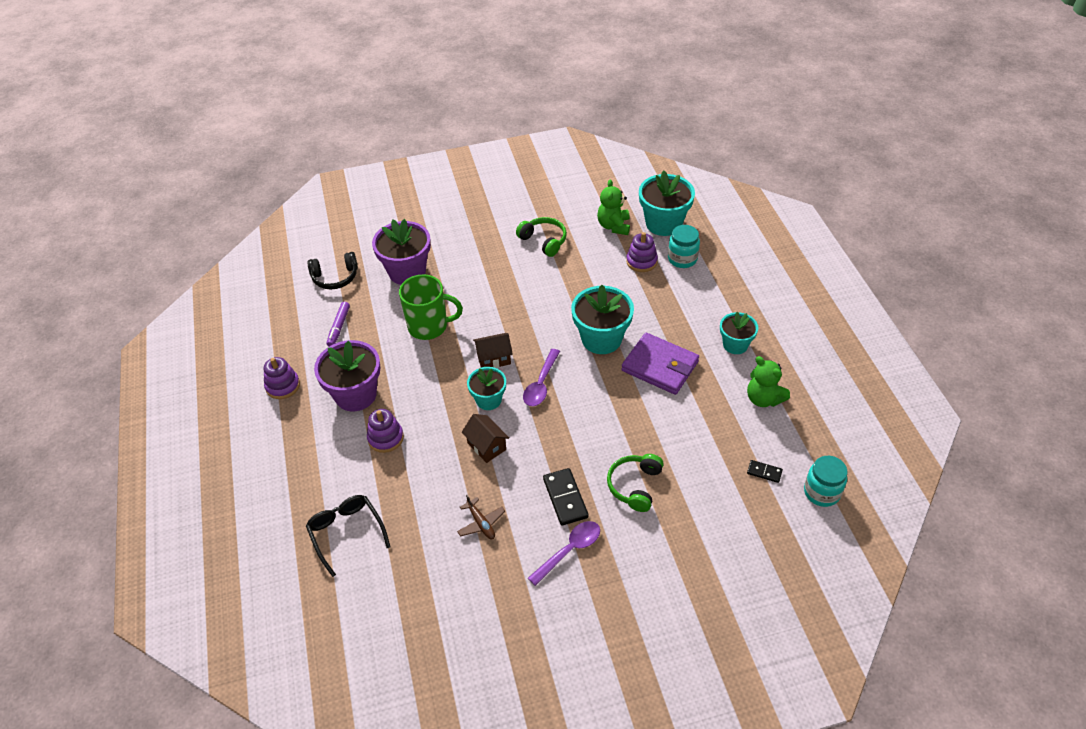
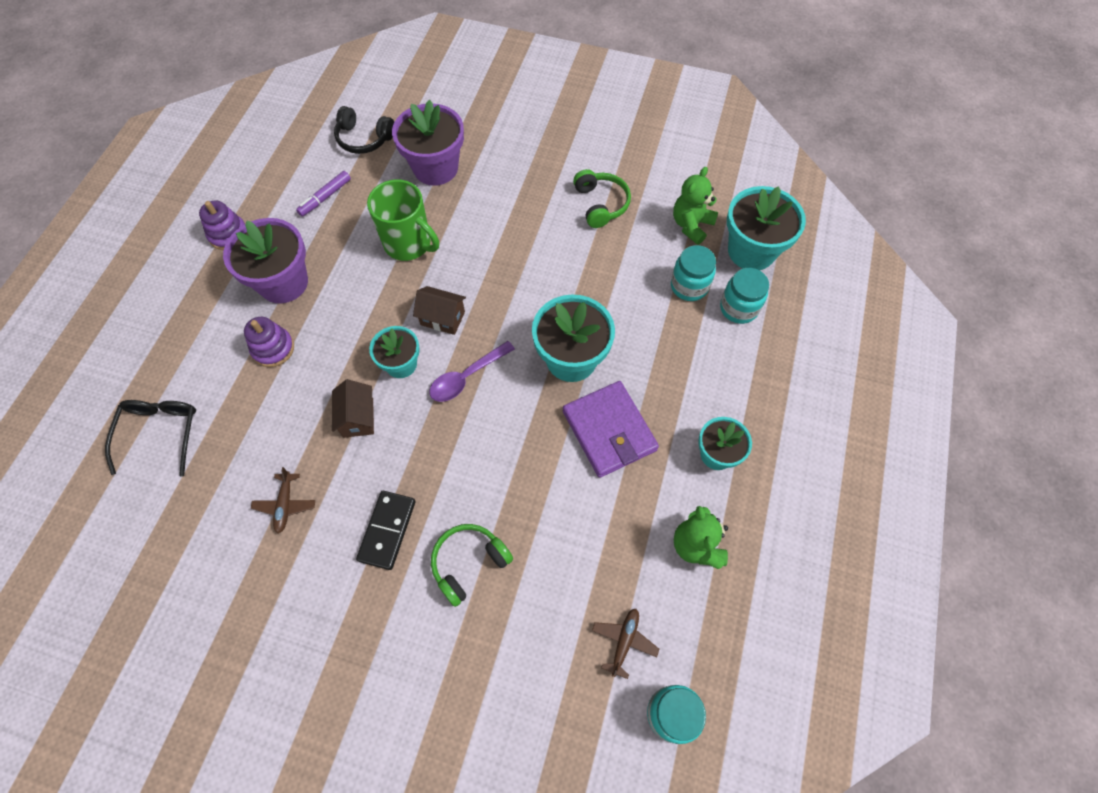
camera: 30 degrees right, 15 degrees up
purple spoon [528,521,600,586] -> none
purple stacking toy [626,232,658,272] -> turquoise jar [671,245,716,301]
black domino [747,460,783,483] -> brown plane [592,609,659,679]

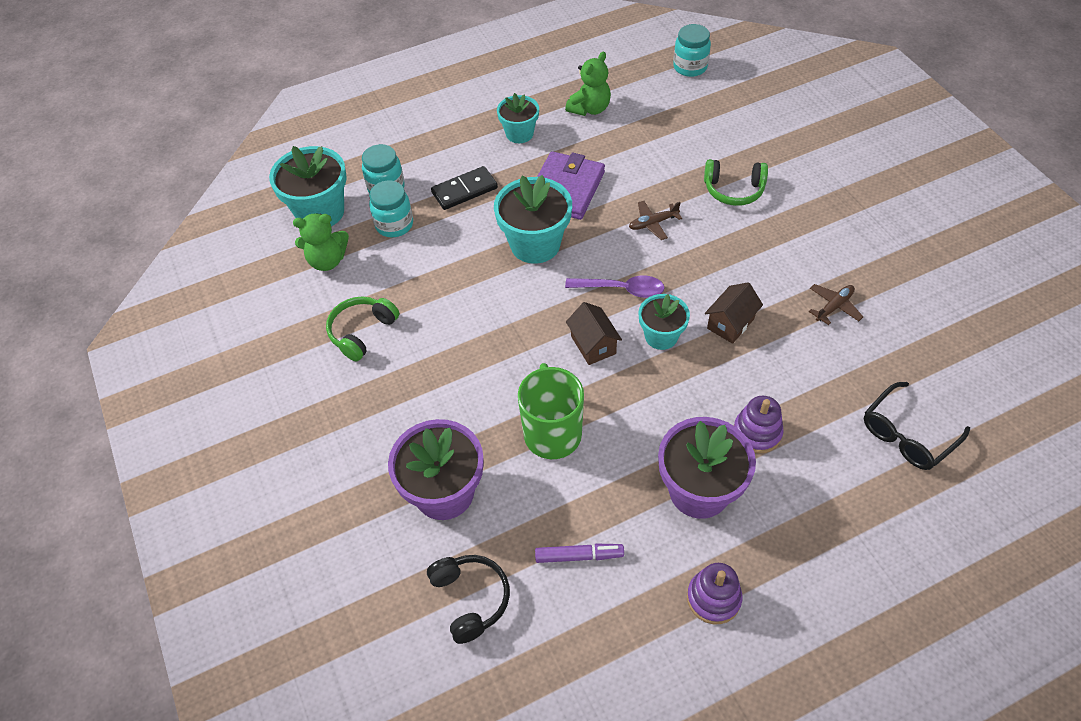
camera: 130 degrees left, 10 degrees down
black domino [356,491,416,570] -> black domino moved to [431,166,498,210]
brown plane [592,609,659,679] -> brown plane moved to [629,201,682,240]

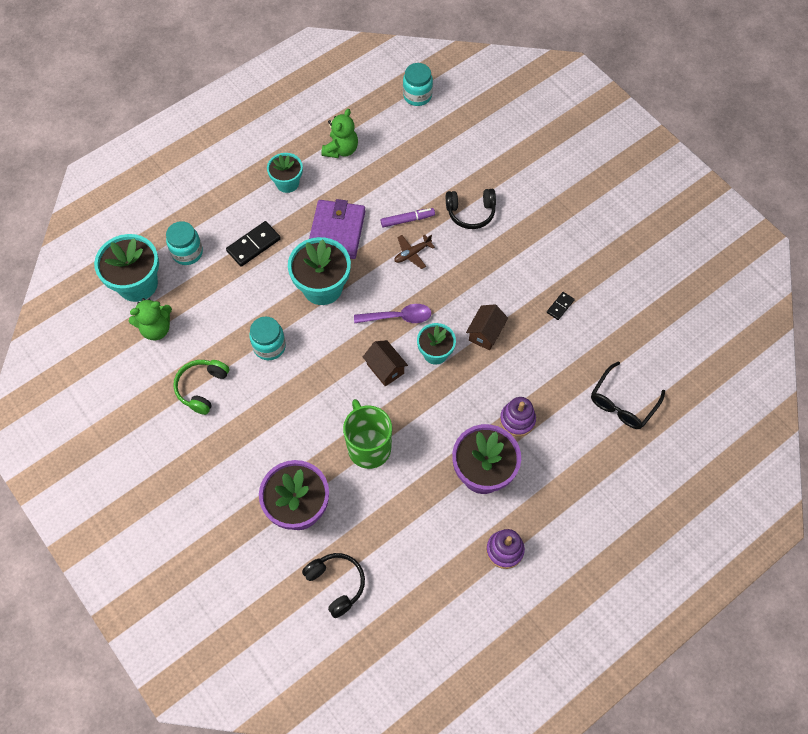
camera: 15 degrees left, 10 degrees up
turquoise jar [369,181,413,237] -> turquoise jar moved to [249,316,286,360]
purple marker [535,543,624,563] -> purple marker moved to [381,208,435,227]
green headphones [704,159,768,206] -> black headphones [446,189,496,229]
brown plane [809,284,863,325] -> black domino [547,292,575,320]

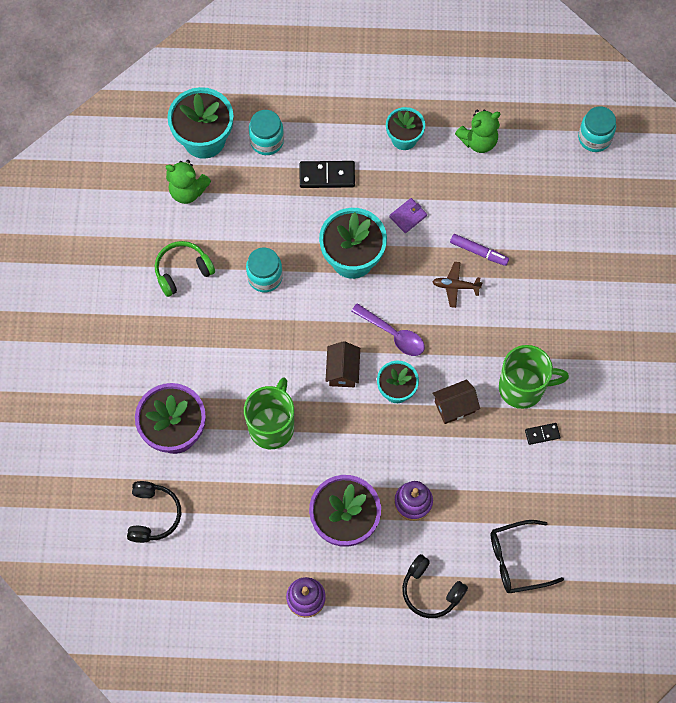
camera: 40 degrees right, 5 degrees up
purple wallet [309,199,365,259] -> purple wallet [389,198,427,233], size x0.46
black headphones [446,189,496,229] -> black headphones moved to [402,554,468,618]
none -> green mug [499,345,569,409]

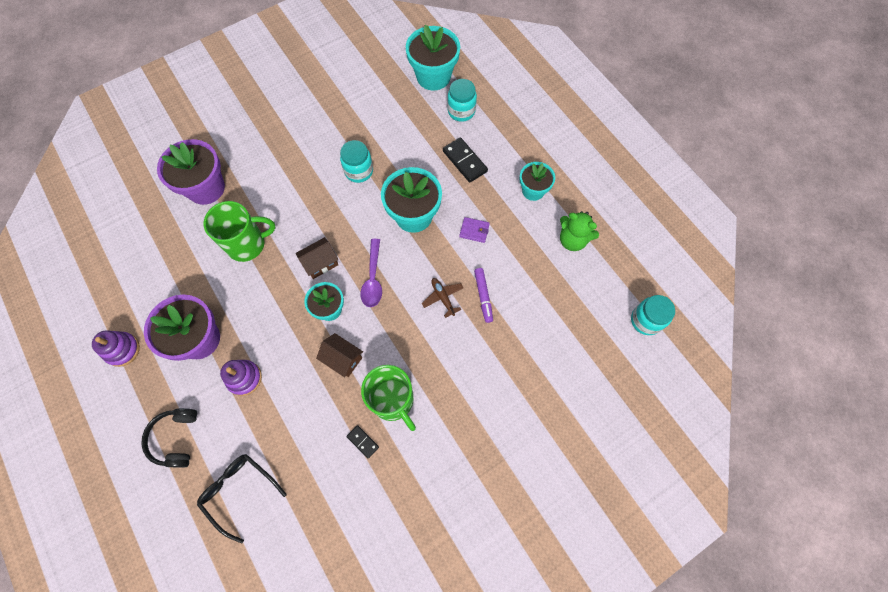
camera: 55 degrees right, 0 degrees up
black headphones [127,481,181,543] -> none
green headphones [155,241,215,297] -> none
green teddy bear [166,160,211,204] -> none

